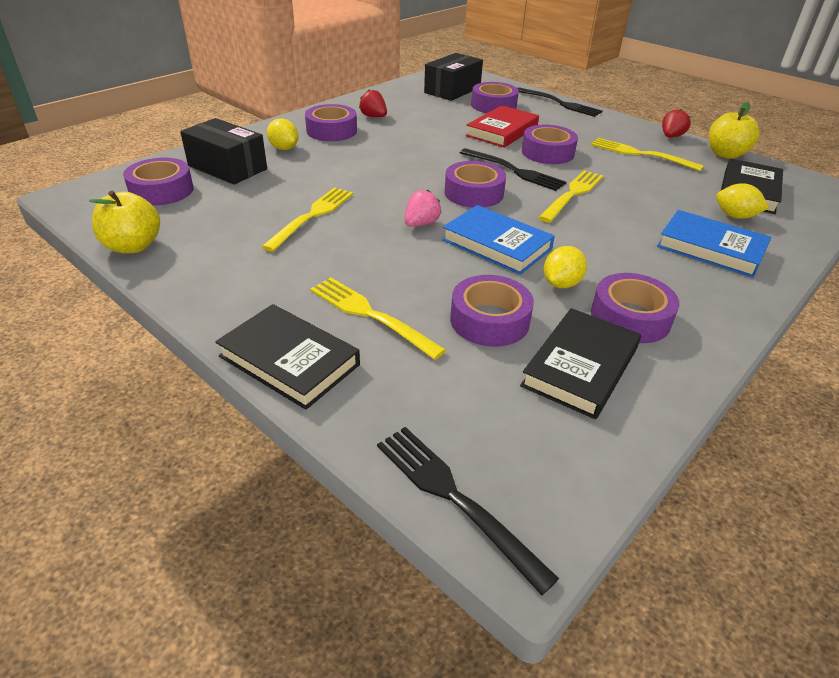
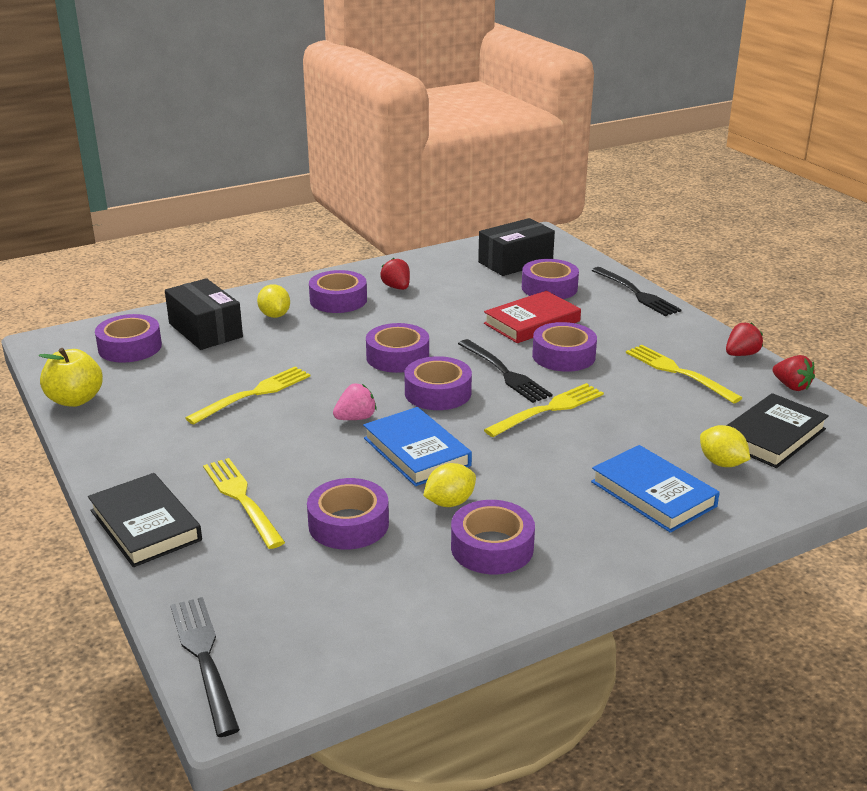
camera: 20 degrees right, 10 degrees down
black book [520,308,641,419] -> none
yellow apple [709,102,759,159] -> red strawberry [773,355,815,391]
none -> purple tape [366,323,429,373]

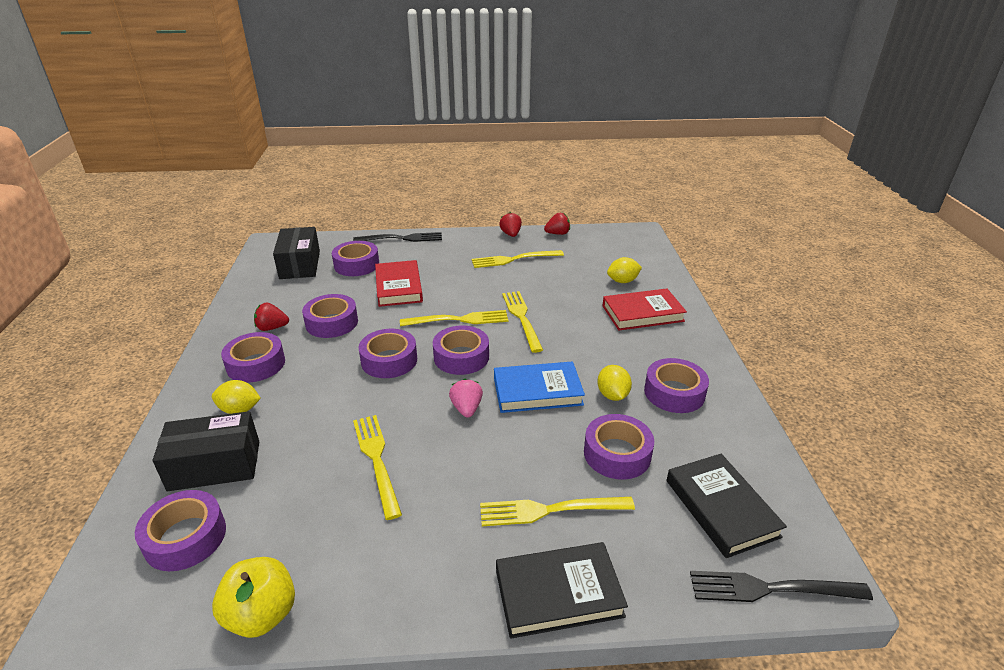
camera: 65 degrees left, 5 degrees up
black fork [458,339,552,403] -> yellow fork [400,310,508,326]
purple tape [532,322,597,372] -> purple tape moved to [302,294,358,338]
blue book [591,445,720,533] -> red book [603,288,687,331]
black book [726,393,829,468] -> black book moved to [667,454,787,558]

